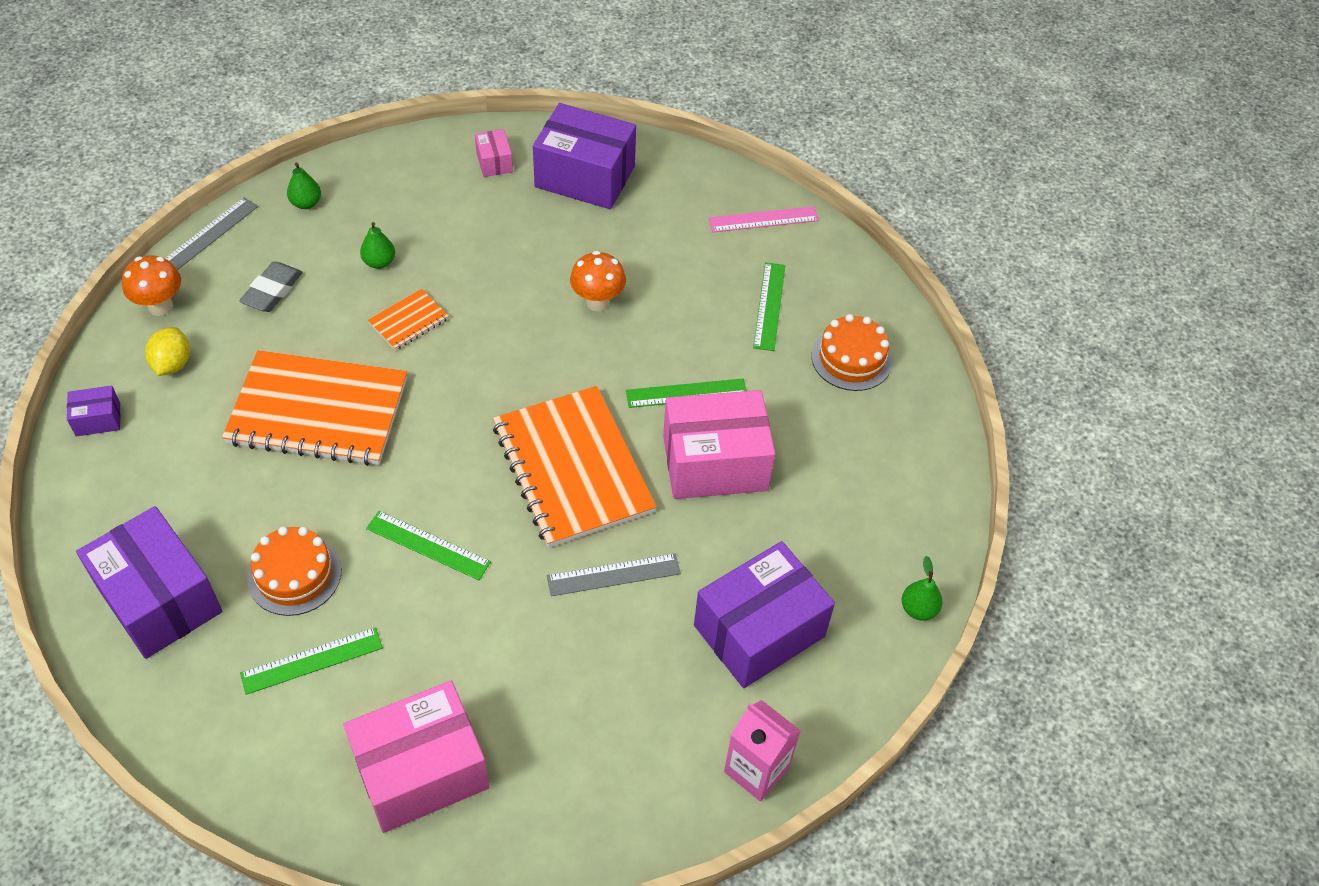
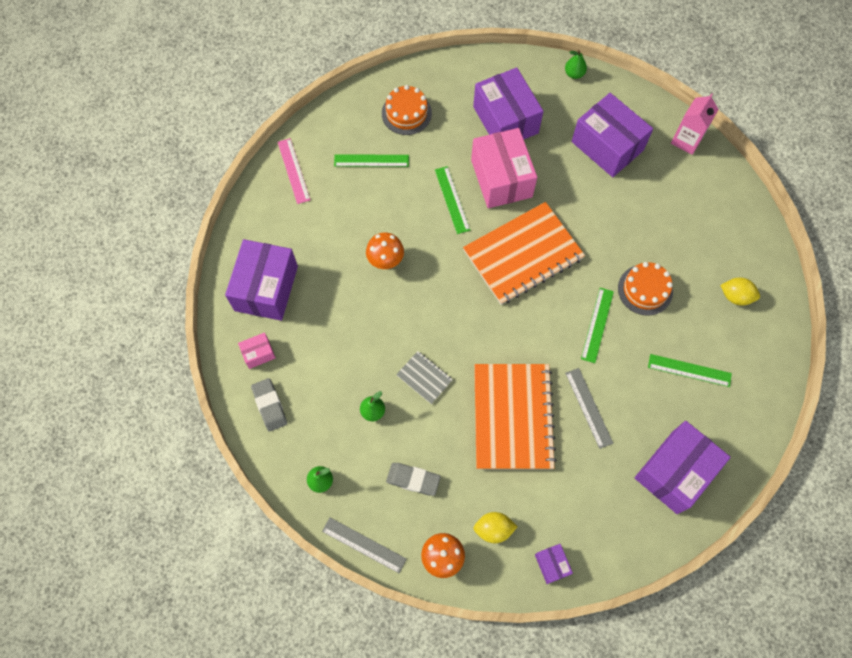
camera: 95 degrees left, 15 degrees up
green ruler [240,627,383,695] -> green ruler turned 45 degrees counterclockwise [648,354,732,387]
orange cake [247,526,341,616] -> orange cake moved to [618,262,673,316]
pink box [343,681,489,833] -> yellow lemon [720,277,760,306]
orange notebook [368,289,449,350] -> grey notebook [396,351,453,404]
grey ruler [547,553,681,596] -> grey ruler moved to [565,368,613,449]
none -> grey eraser [251,378,287,432]
none -> purple box [473,68,544,139]

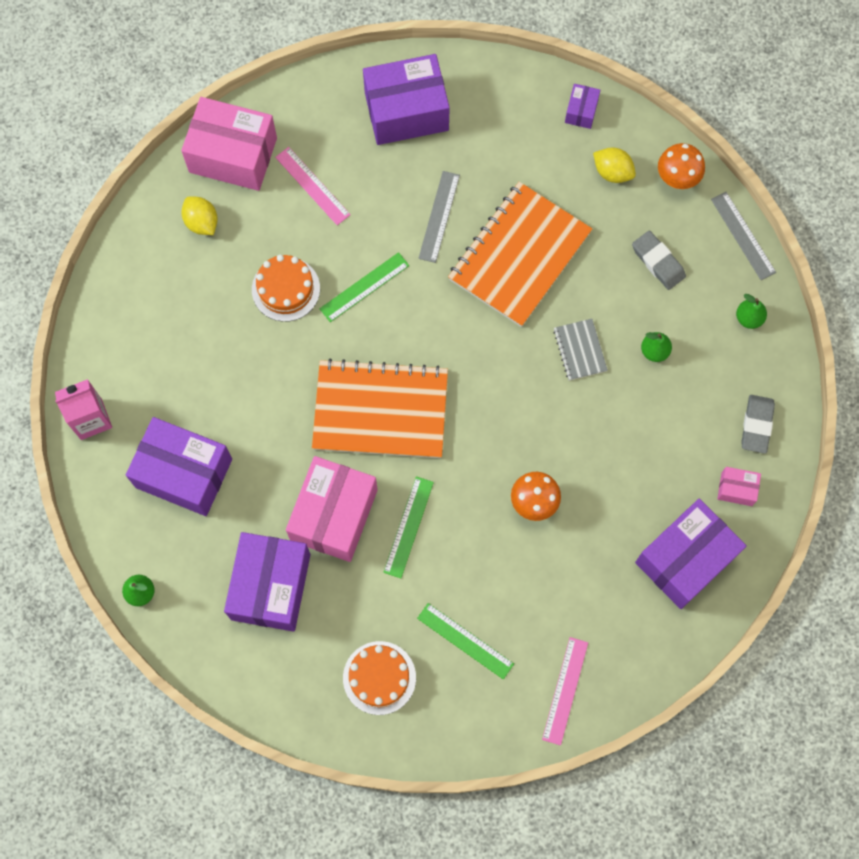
camera: 145 degrees left, 5 degrees up
purple box [571,93,653,177] -> purple box turned 60 degrees counterclockwise [126,417,232,516]
green ruler [648,354,732,387] -> pink ruler [275,147,351,225]
none -> pink box [181,97,277,191]

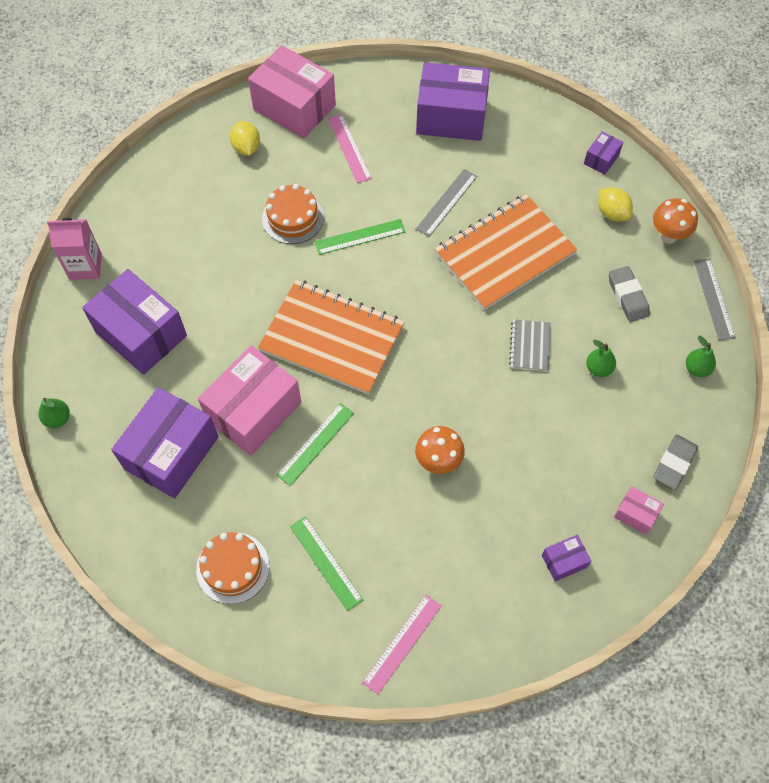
camera: 20 degrees right, 10 degrees down
purple box [635,499,747,609] -> purple box [542,535,591,581], size x0.45

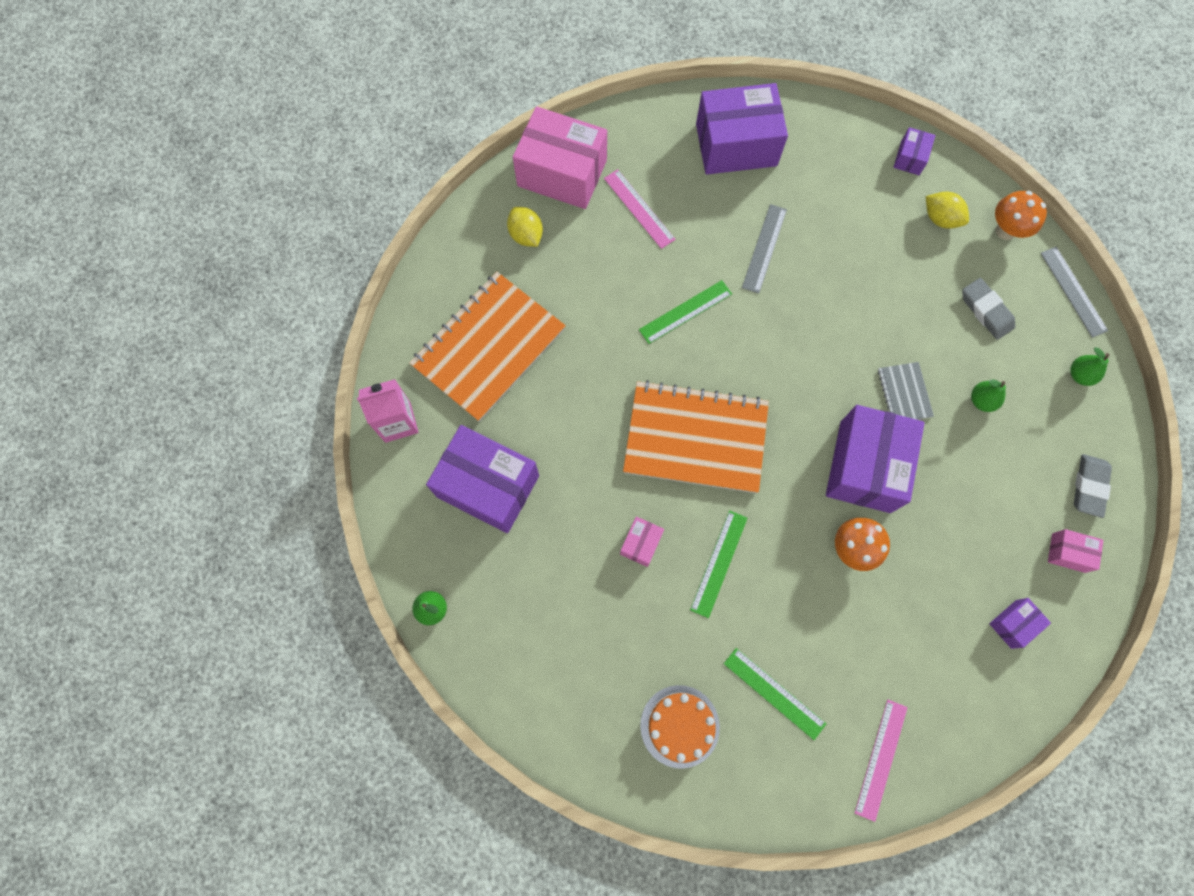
camera: 15 degrees left, 10 degrees up
purple box [111,387,219,499] -> purple box moved to [826,405,924,513]
pink box [198,345,301,456] -> pink box [620,517,664,567], size x0.45
orange cake [262,184,324,244] -> none
orange notebook [435,194,577,310] -> orange notebook moved to [409,272,566,422]

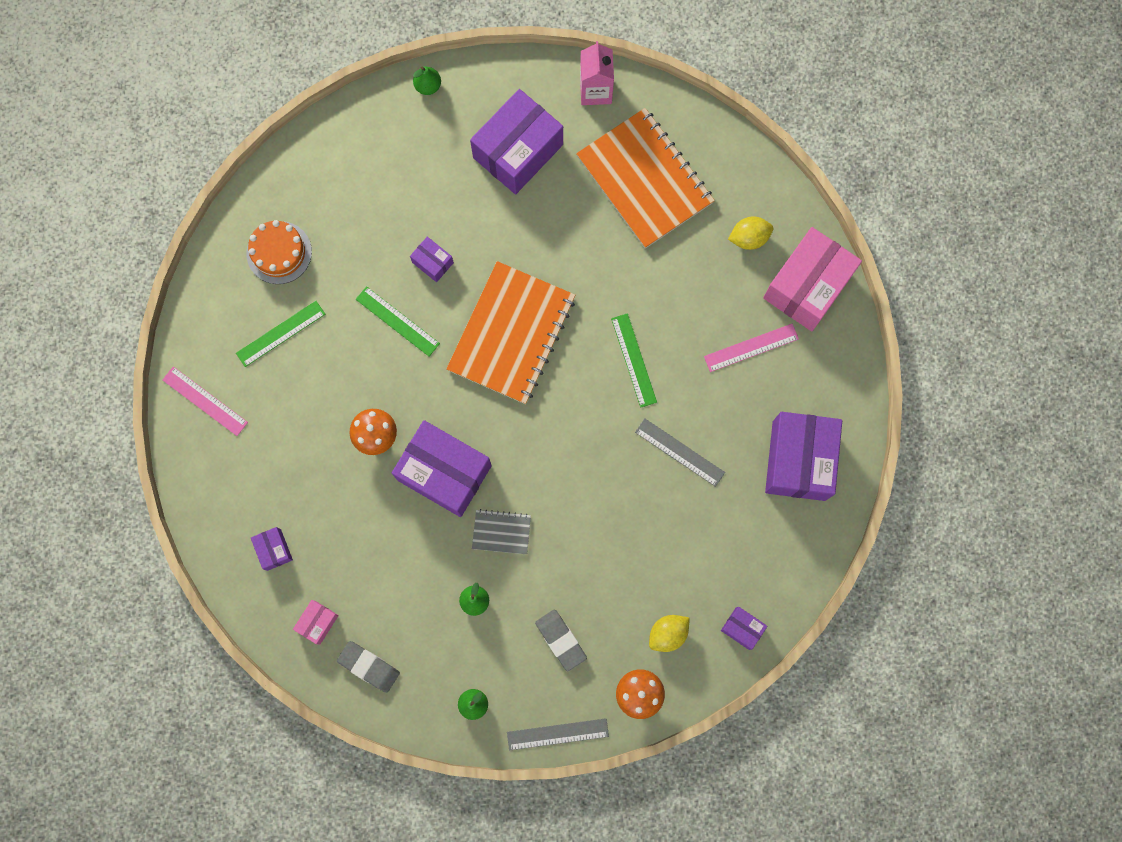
camera: 105 degrees right, 5 degrees up
pink box [620,517,664,567] -> purple box [410,237,454,282]
grey eraser [962,278,1015,340] -> grey eraser turned 75 degrees clockwise [535,610,587,671]

